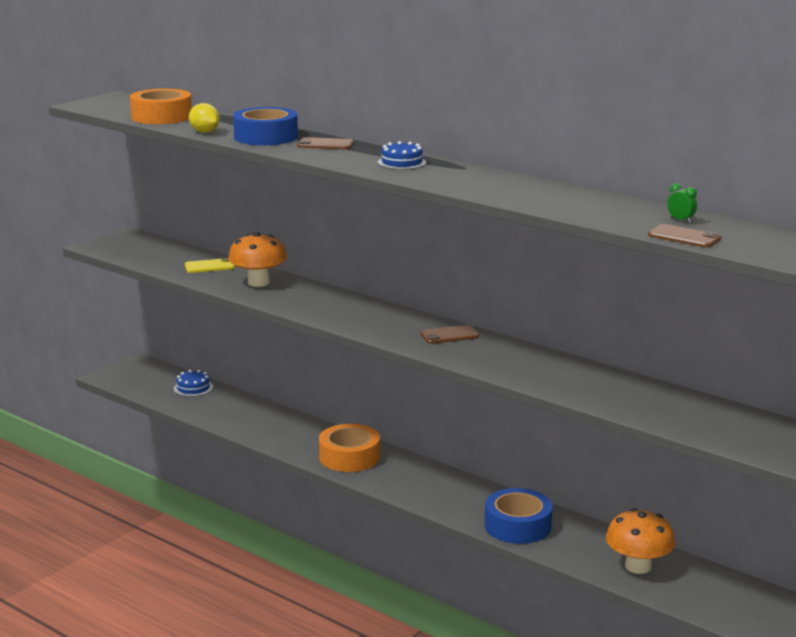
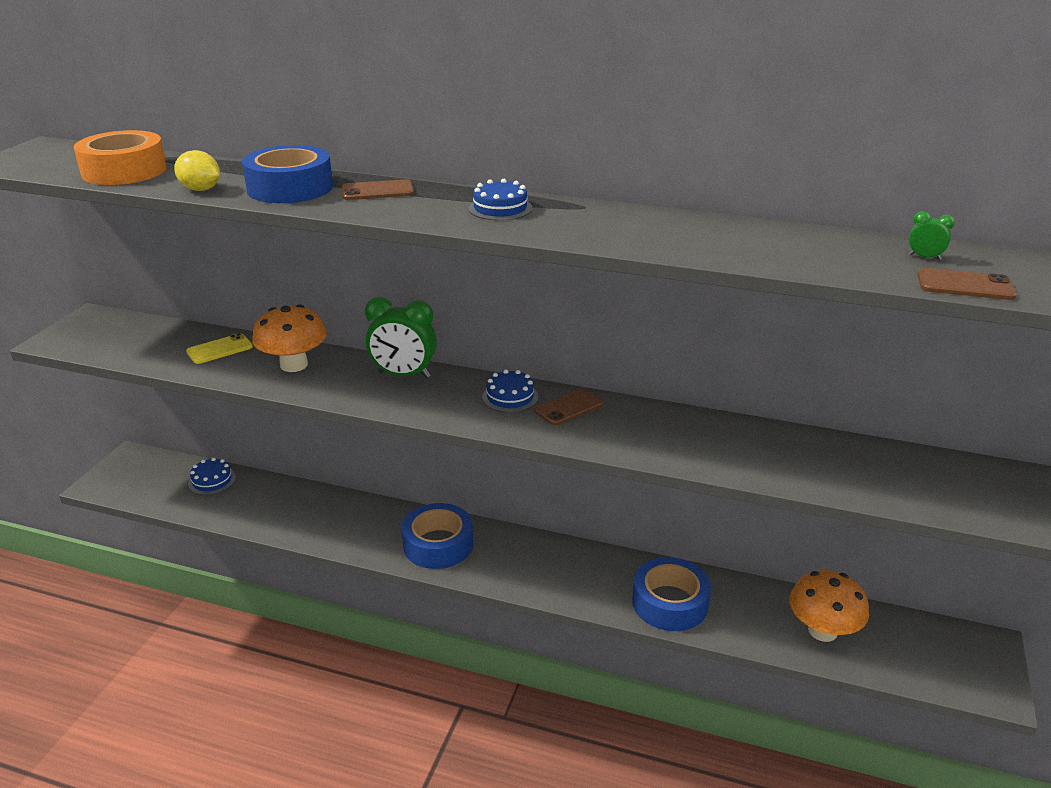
camera: 20 degrees left, 10 degrees up
orange tape [319,424,380,472] -> blue tape [402,503,473,569]
none -> green clock [365,297,437,378]
none -> blue cake [482,370,538,413]

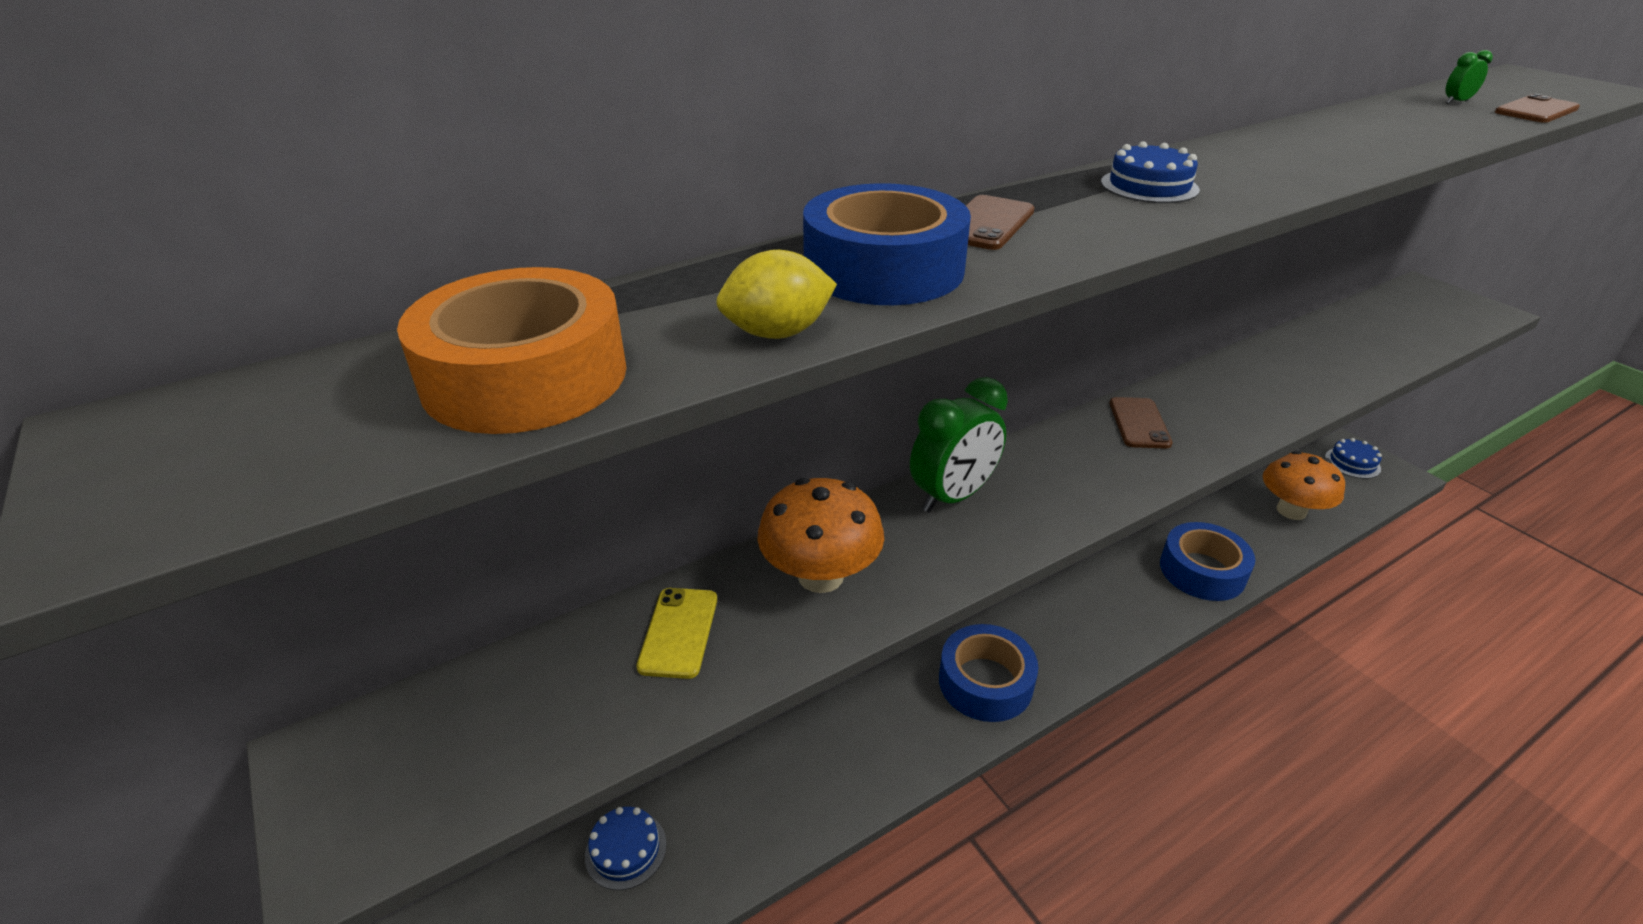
camera: 50 degrees left, 5 degrees up
blue cake [482,370,538,413] -> blue cake moved to [1325,438,1382,479]

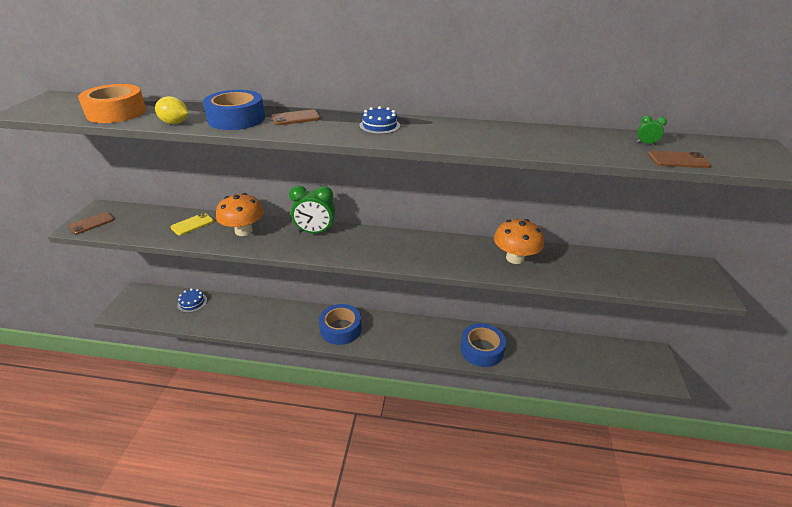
camera: 40 degrees right, 0 degrees up
brown phone [1109,397,1172,449] -> brown phone moved to [69,212,115,234]
orange mushroom [1262,451,1345,520] -> orange mushroom moved to [494,219,544,264]
blue cake [1325,438,1382,479] -> none

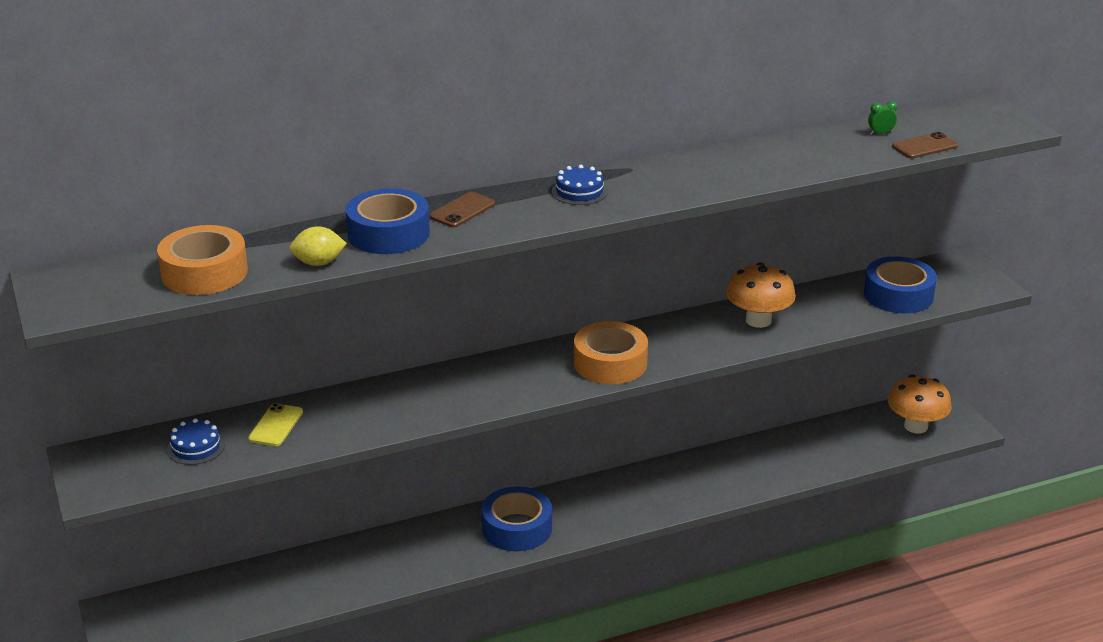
camera: 30 degrees left, 5 degrees down
brown phone [69,212,115,234] -> none
blue cake [177,288,207,313] -> blue cake moved to [167,418,225,465]
orange mushroom [216,193,264,236] -> orange mushroom moved to [888,374,952,433]
green clock [289,185,335,233] -> none
blue tape [460,323,506,367] -> blue tape moved to [864,256,937,313]
none -> orange tape [574,321,648,384]

